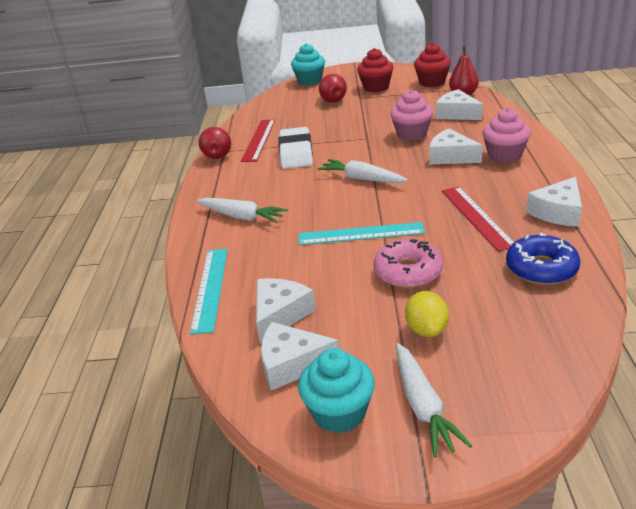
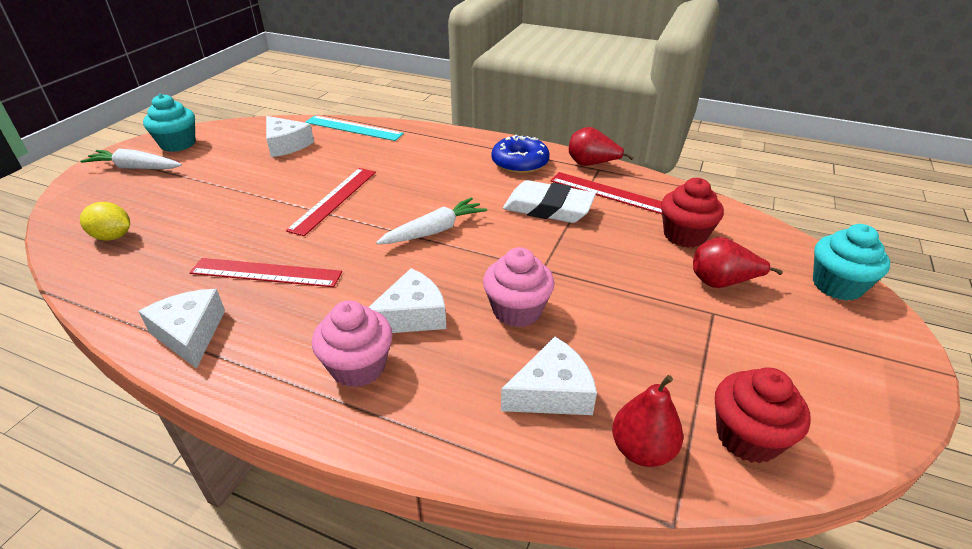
camera: 110 degrees right, 5 degrees up
white carrot [197,198,288,223] -> none
white cheese [261,322,339,391] -> none
turquoise ruler [299,222,425,245] -> red ruler [286,168,376,236]
red cupcake [357,48,393,92] -> red cupcake moved to [661,178,724,248]
pink donut [374,239,443,288] -> none
yellow lemon [405,291,449,337] -> yellow lemon moved to [80,202,130,241]
blue donut [506,232,581,285] -> blue donut moved to [491,134,550,174]

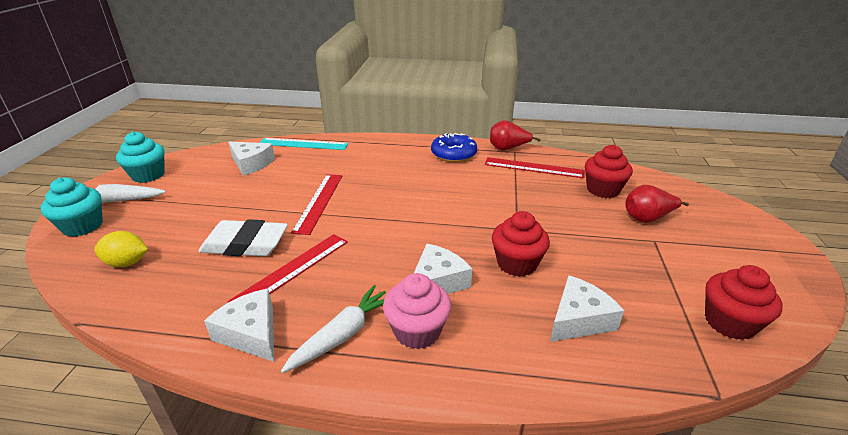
camera: 15 degrees left, 5 degrees down
red ruler [189,258,342,287] -> red ruler turned 45 degrees counterclockwise [228,234,348,302]
white carrot [376,197,487,244] -> white carrot moved to [281,285,386,373]
pink cupcake [483,247,554,328] -> red cupcake [492,211,550,277]
white eraser [503,180,596,223] -> white eraser moved to [198,219,288,256]
red pear [612,375,683,467] -> none
turquoise cupcake [813,224,890,301] -> turquoise cupcake moved to [40,177,103,237]

